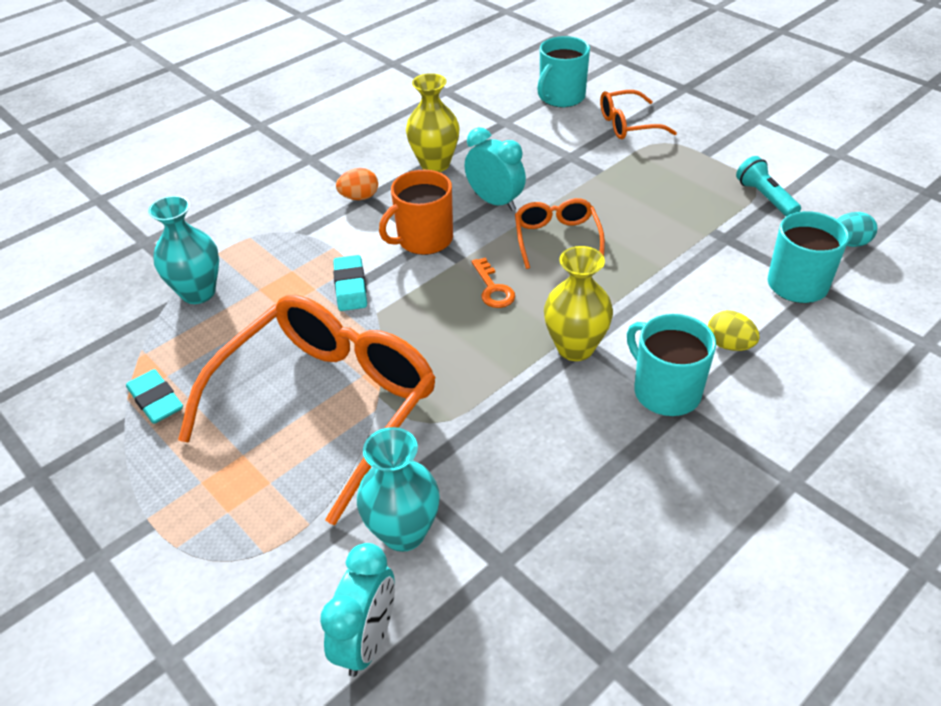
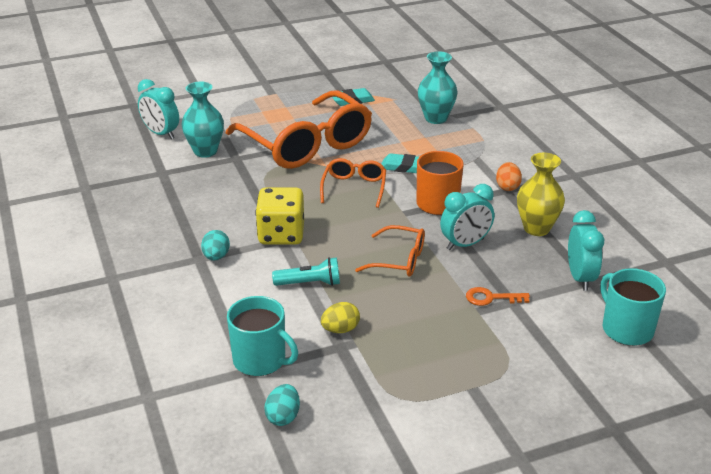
camera: 110 degrees right, 10 degrees down
orange key [471,258,515,308] -> orange key moved to [466,287,530,306]
yellow vase [544,246,613,361] -> yellow dice [255,187,304,245]
orange glasses [600,90,677,139] -> orange glasses moved to [320,158,386,208]
turquoise mug [627,314,716,416] -> turquoise egg [201,230,230,260]
yellow egg [708,310,760,351] -> yellow egg moved to [321,302,360,333]
turquoise flashlight [736,156,801,217] -> turquoise flashlight moved to [272,257,340,286]
none -> turquoise clock [568,210,604,291]

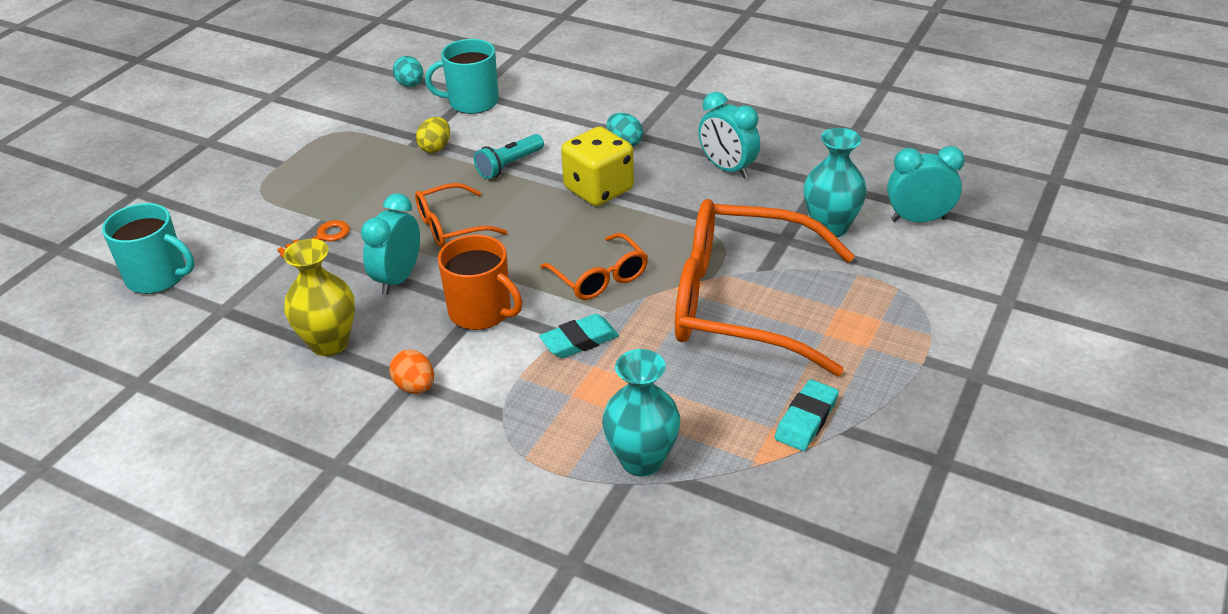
camera: 140 degrees right, 5 degrees up
turquoise clock [568,210,604,291] -> turquoise clock moved to [698,92,760,178]

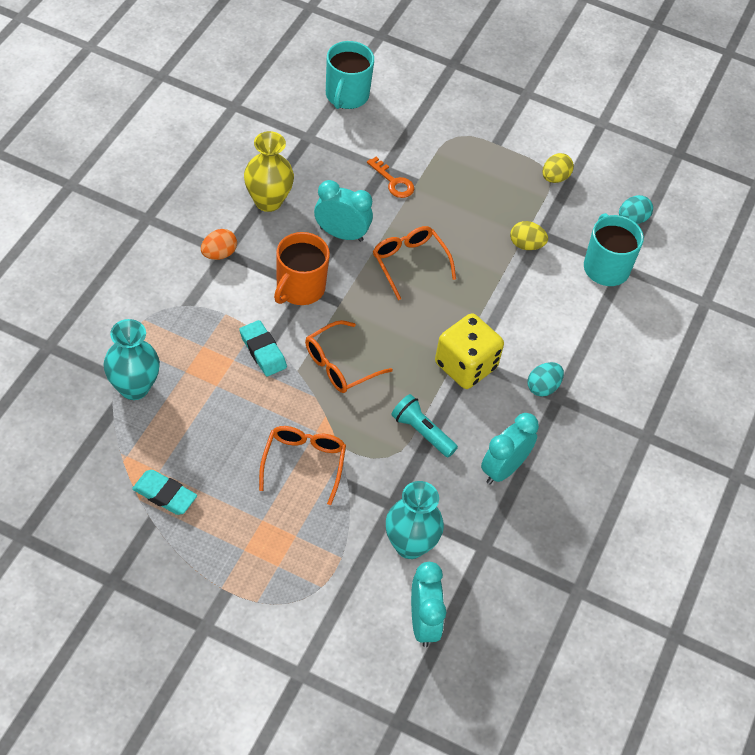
camera: 80 degrees right, 15 degrees up
turquoise flashlight [474,134,544,179] -> turquoise flashlight moved to [391,394,458,457]
orange glasses [675,199,855,376] -> orange glasses [259,426,346,505], size x0.48
none -> yellow egg [542,153,574,183]

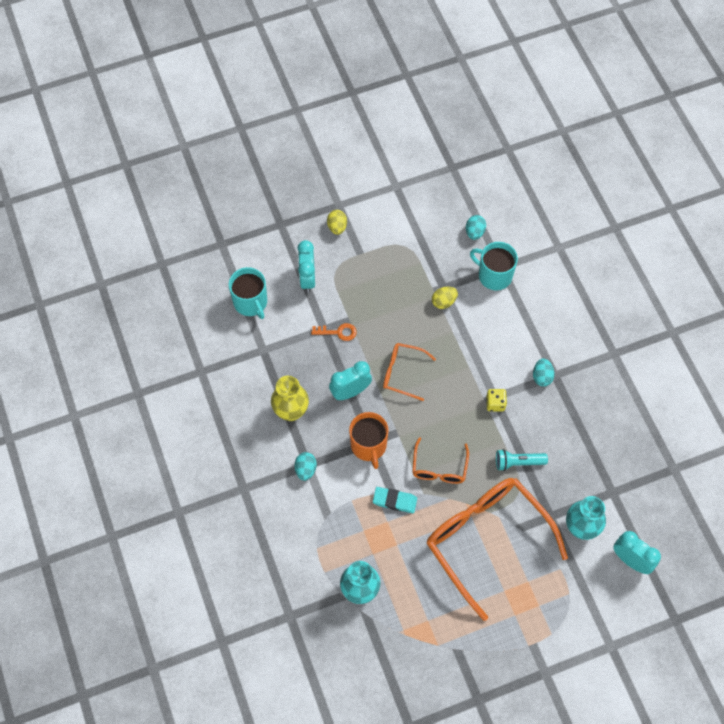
camera: 40 degrees left, 10 degrees up
turquoise eraser [132,470,197,515] -> none
orange egg [201,229,237,260] -> turquoise egg [295,452,317,481]
orange glasses [259,426,346,505] -> orange glasses [427,478,568,621], size x2.10
yellow dice [435,313,504,389] -> yellow dice [486,389,507,412], size x0.53
turquoise clock [481,413,539,484] -> turquoise clock moved to [297,240,315,293]
yellow egg [542,153,574,183] -> yellow egg moved to [327,210,347,235]

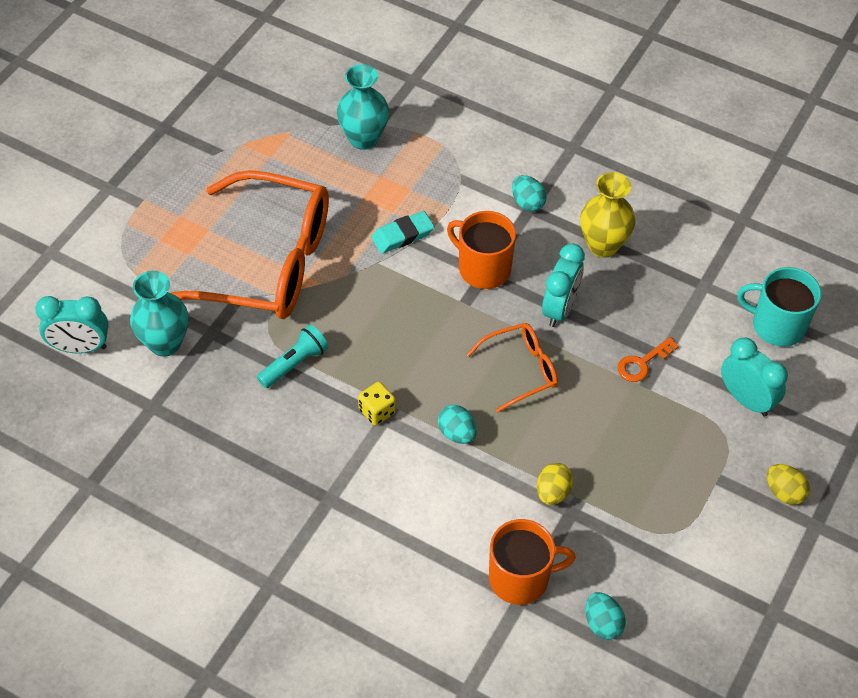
camera: 140 degrees right, 10 degrees down
orange glasses [412,437,469,484] -> none
turquoise mug [470,242,518,290] -> orange mug [489,519,576,605]
turquoise egg [533,358,554,387] -> turquoise egg moved to [438,405,477,444]

